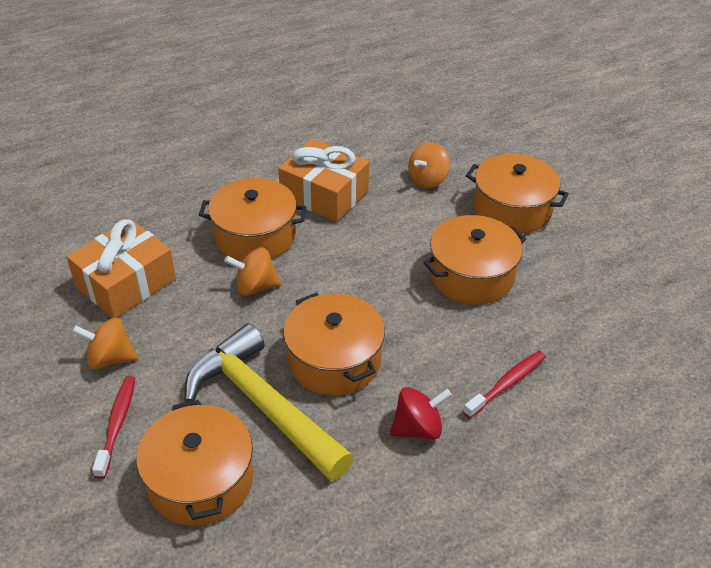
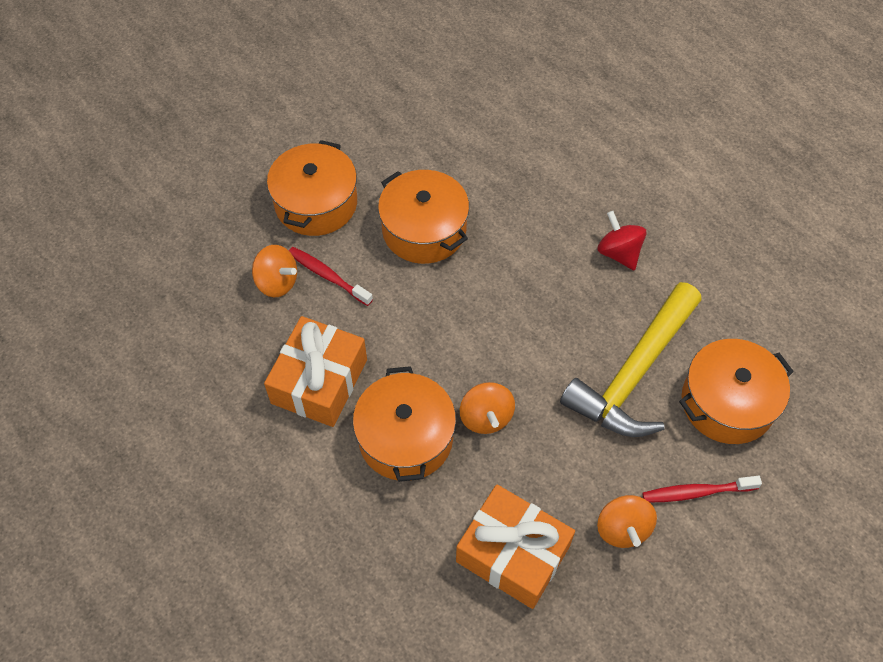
camera: 100 degrees left, 15 degrees up
orange pot [283,292,385,395] -> none
red toothbrush [463,351,546,418] -> red toothbrush moved to [289,247,373,306]

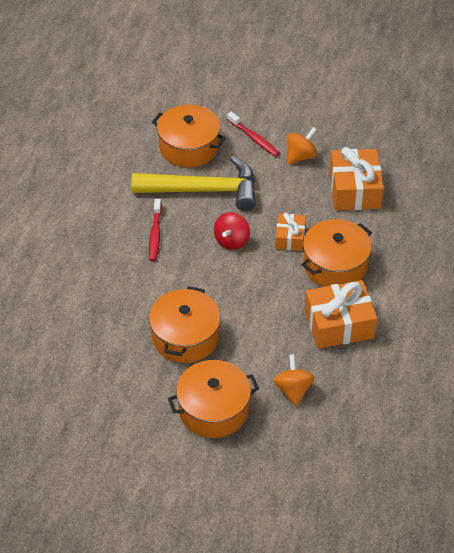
camera: 125 degrees left, 10 degrees down
red toothbrush [289,247,373,306] -> red toothbrush moved to [149,199,162,261]
orange spinning top [460,382,515,434] -> orange gift [275,213,306,251]
red spinning top [598,211,646,271] -> red spinning top moved to [214,212,250,250]

